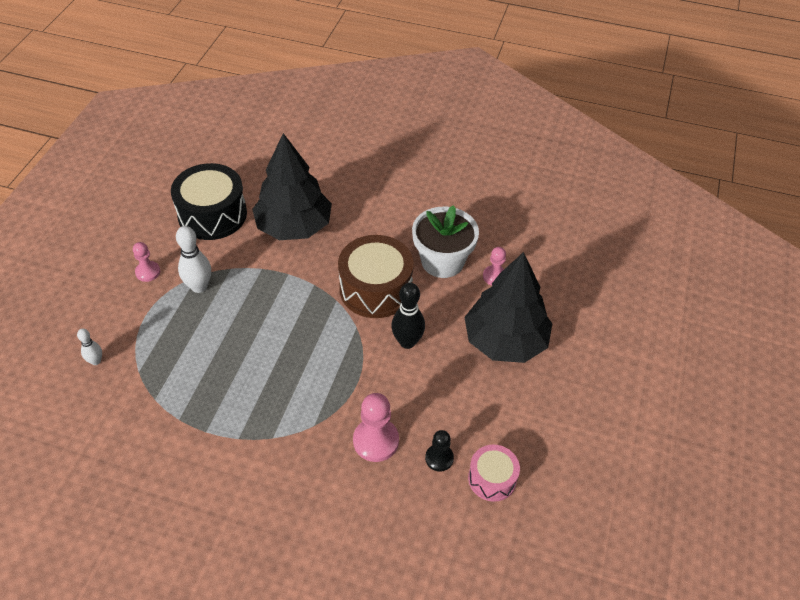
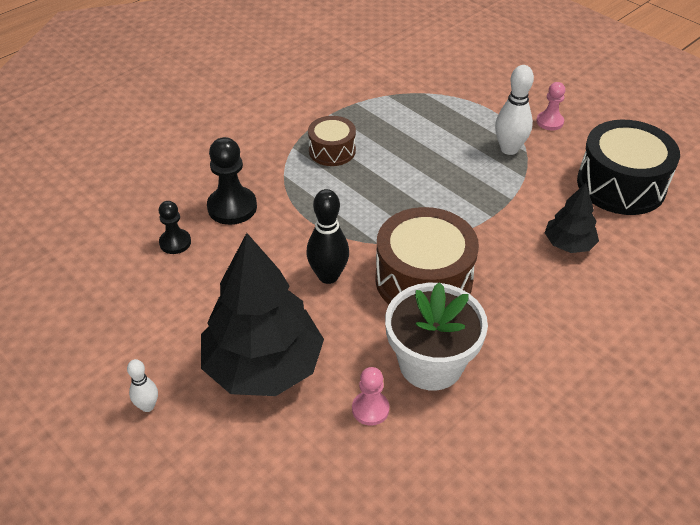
camera: 120 degrees right, 5 degrees down
white bowling pin [77,329,102,365] -> white bowling pin moved to [127,359,158,412]
black tree [252,133,332,240] -> black tree [545,183,599,253], size x0.50
pink pawn [353,393,399,462] -> black pawn [207,137,257,225]
pink drum [468,445,520,502] -> none
none -> brown drum [308,116,356,166]

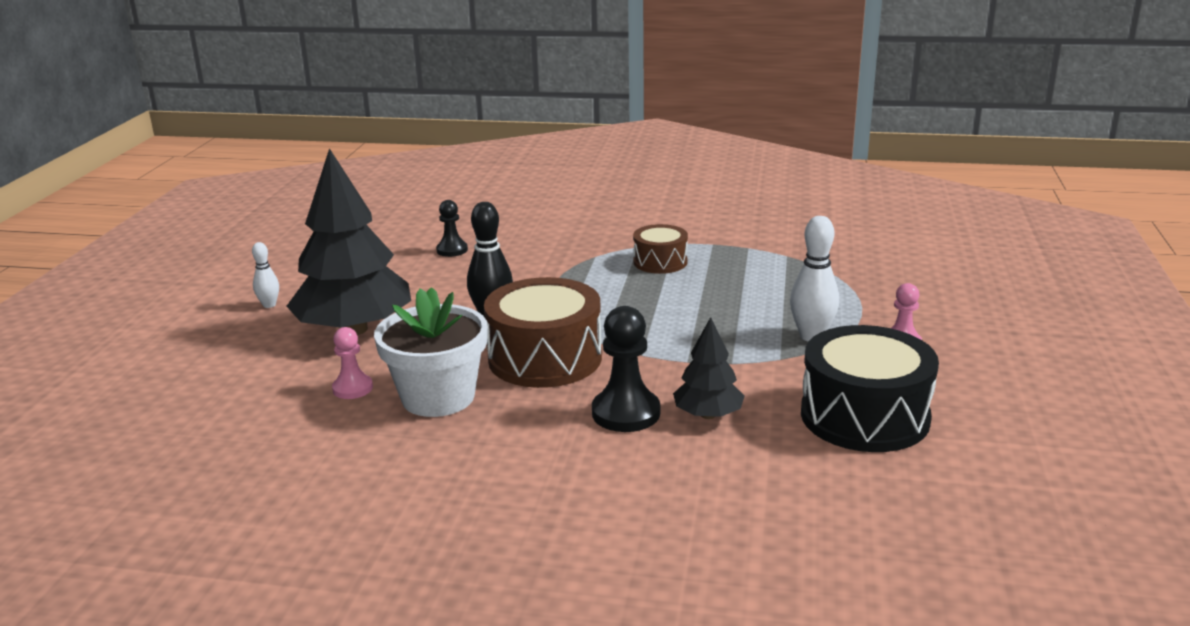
camera: 55 degrees right, 20 degrees down
black pawn [207,137,257,225] -> black pawn moved to [592,306,660,432]

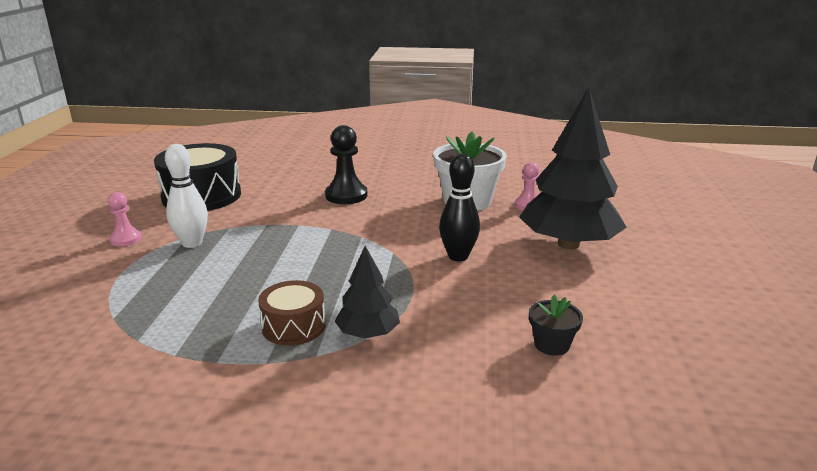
camera: 175 degrees right, 0 degrees up
white bowling pin [252,242,279,308] -> none
black pawn [436,200,468,257] -> black flower pot [529,295,583,356]
brown drum [484,277,602,388] -> none
black tree [673,317,745,419] -> black tree moved to [334,246,400,338]

